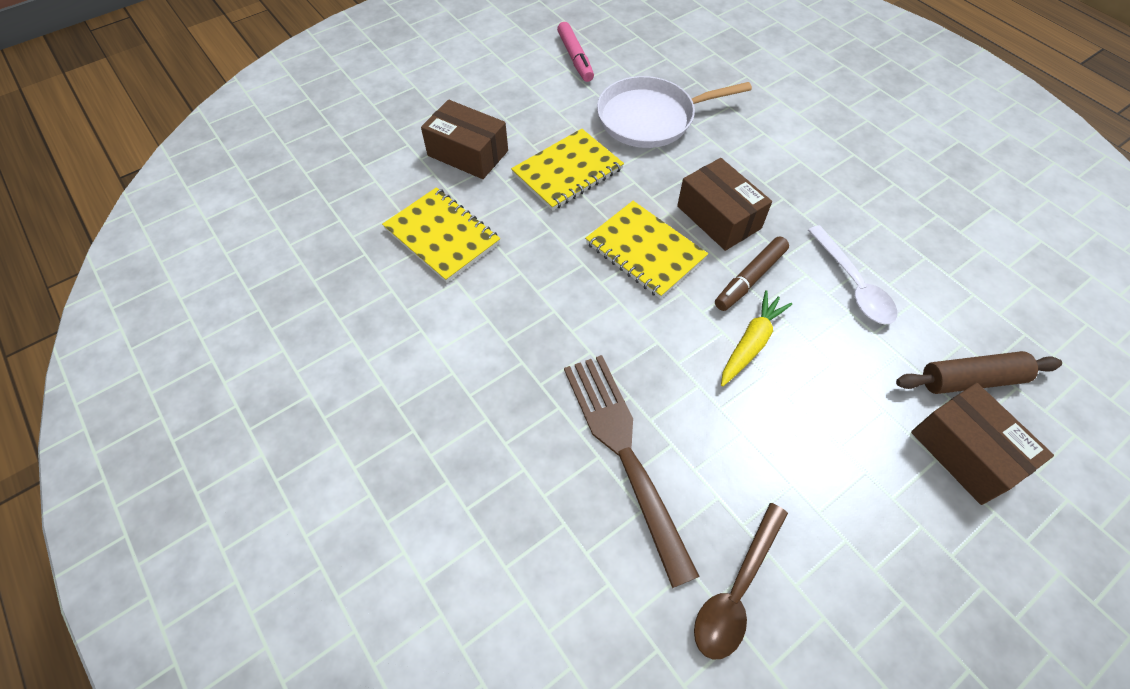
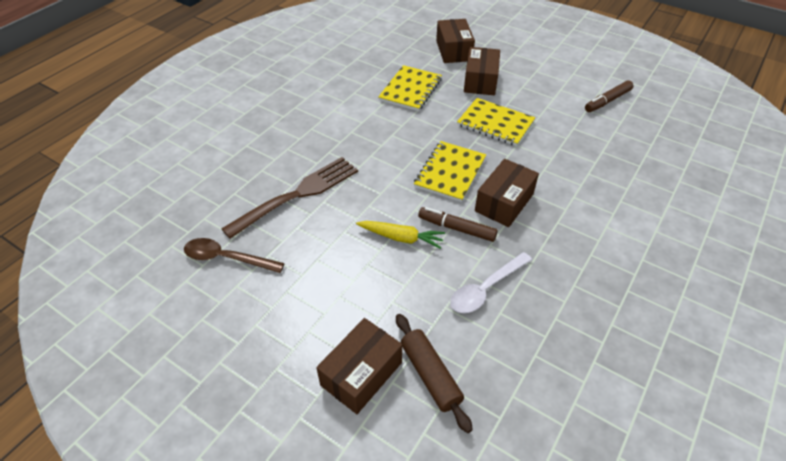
camera: 70 degrees right, 10 degrees down
pink marker [557,22,594,82] -> brown marker [585,80,634,112]
white pan [597,76,752,148] -> none
none -> brown box [436,19,475,63]

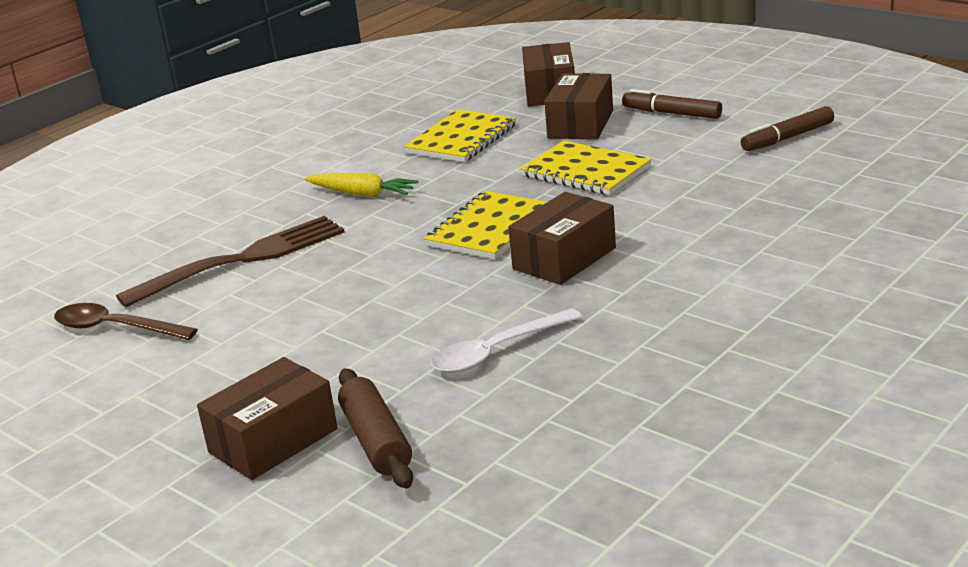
camera: 10 degrees right, 20 degrees down
yellow carrot [356,221,445,249] -> yellow carrot moved to [304,173,418,197]
brown marker [418,207,498,242] -> brown marker moved to [622,89,722,119]

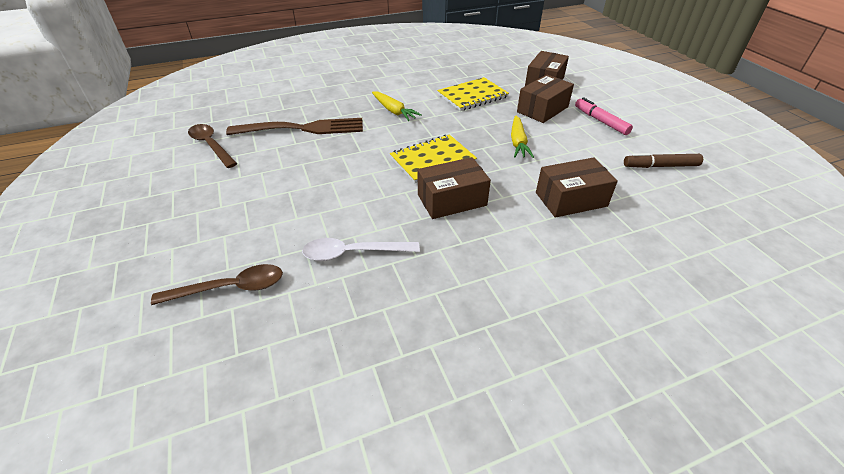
camera: 25 degrees right, 15 degrees up
brown box [197,357,338,480] -> brown box moved to [536,157,618,218]
brown rolling pin [338,369,413,488] -> brown spoon [151,264,283,305]
yellow notebook [520,140,652,195] -> yellow carrot [511,115,534,158]
brown marker [622,89,722,119] -> pink marker [575,97,633,135]

